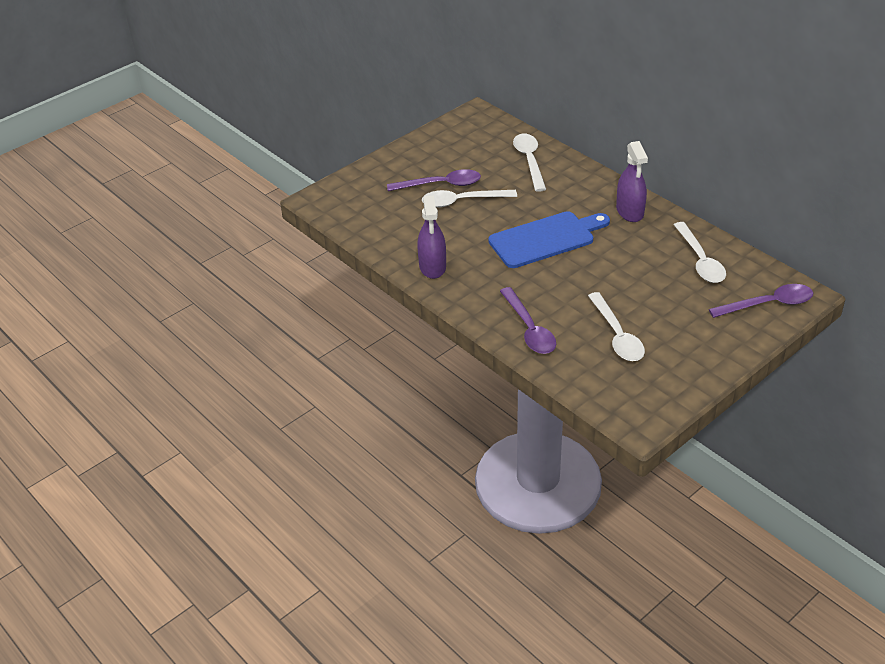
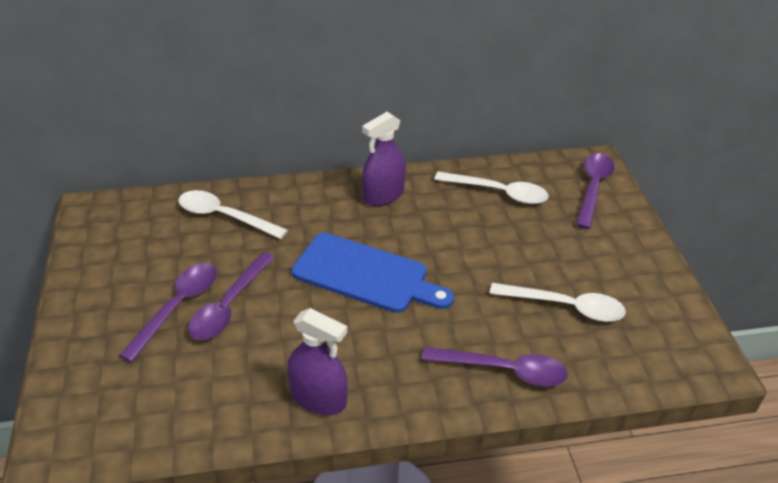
camera: 60 degrees left, 0 degrees up
white spoon [422,190,517,208] -> purple spoon [188,252,275,340]
blue cutting board [488,211,610,268] -> blue cutting board turned 105 degrees clockwise [292,233,454,313]
purple spray bottle [616,141,648,222] -> purple spray bottle turned 120 degrees clockwise [362,112,406,206]

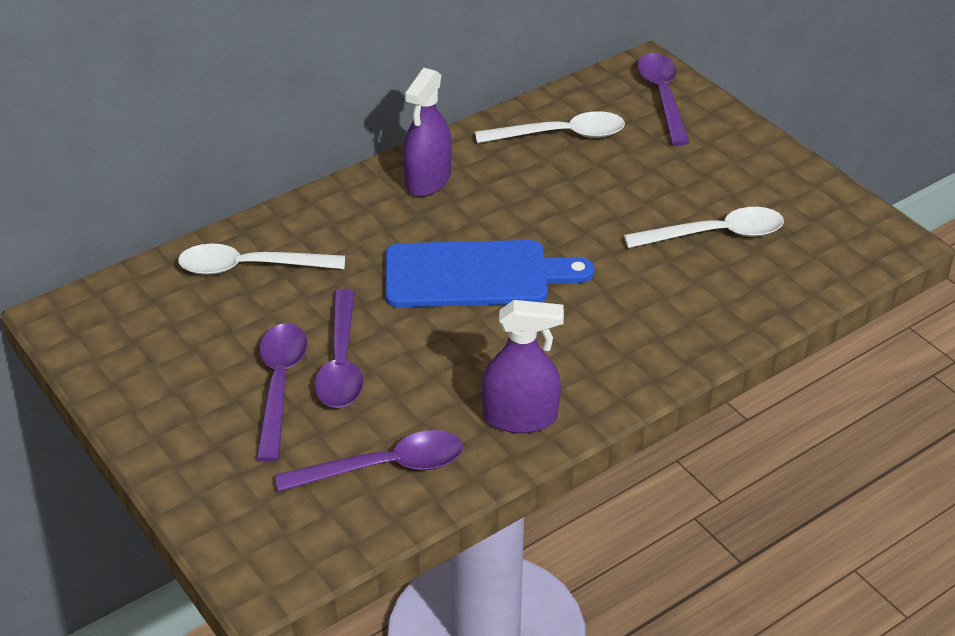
camera: 25 degrees left, 0 degrees up
purple spoon [422,347,568,387] -> purple spoon moved to [275,430,463,492]

